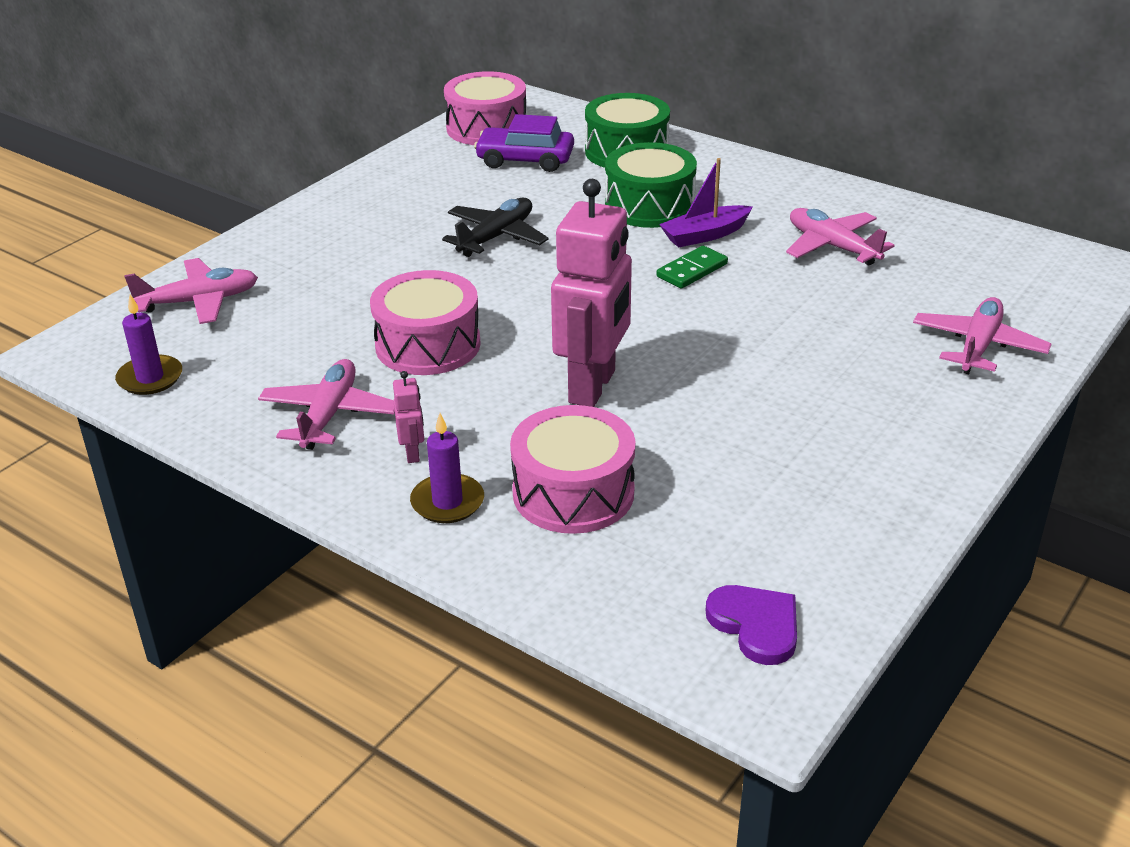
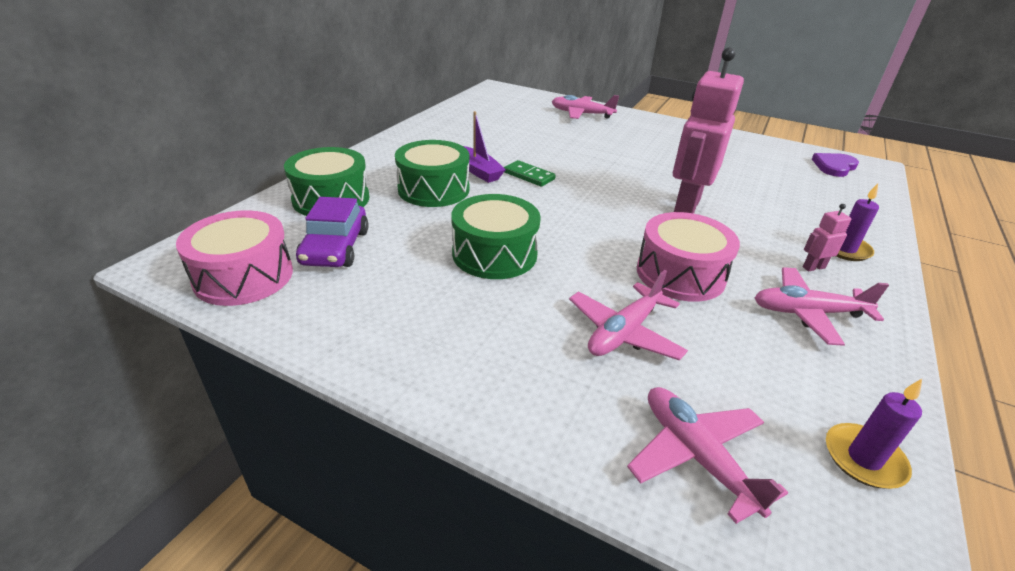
camera: 100 degrees left, 0 degrees up
black plane [442,198,549,257] -> green drum [451,194,541,279]
pink drum [510,405,635,534] -> none
pink robot [551,179,632,407] -> pink robot turned 75 degrees counterclockwise [673,47,744,214]
pink plane [786,208,895,265] -> pink plane moved to [569,270,688,360]

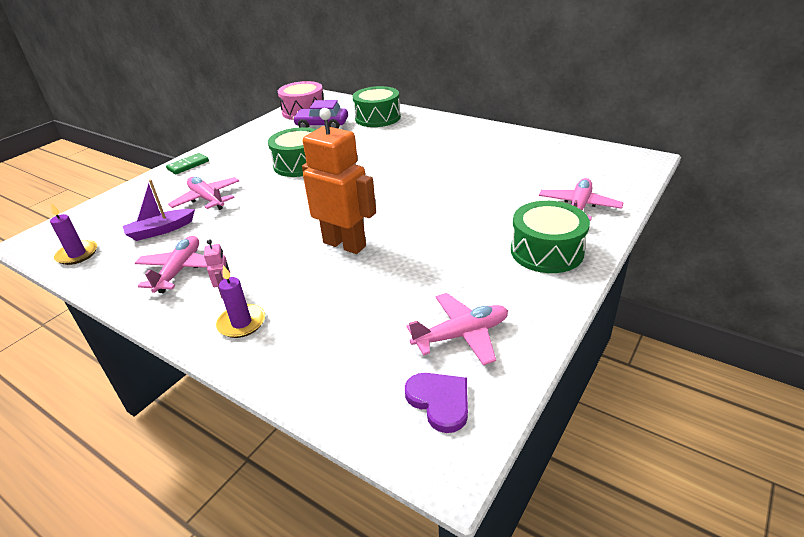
camera: 100 degrees right, 0 degrees up
green drum [395,140,469,207] -> green drum moved to [511,201,590,273]
purple boat [463,111,506,183] -> purple boat moved to [123,179,195,241]
green domino [504,160,556,187] -> green domino moved to [166,153,209,174]
pink plane [627,387,788,524] -> pink plane moved to [407,293,508,365]
pink drum [637,212,740,302] -> none
pink robot [673,47,744,214] -> orange robot [302,108,376,254]

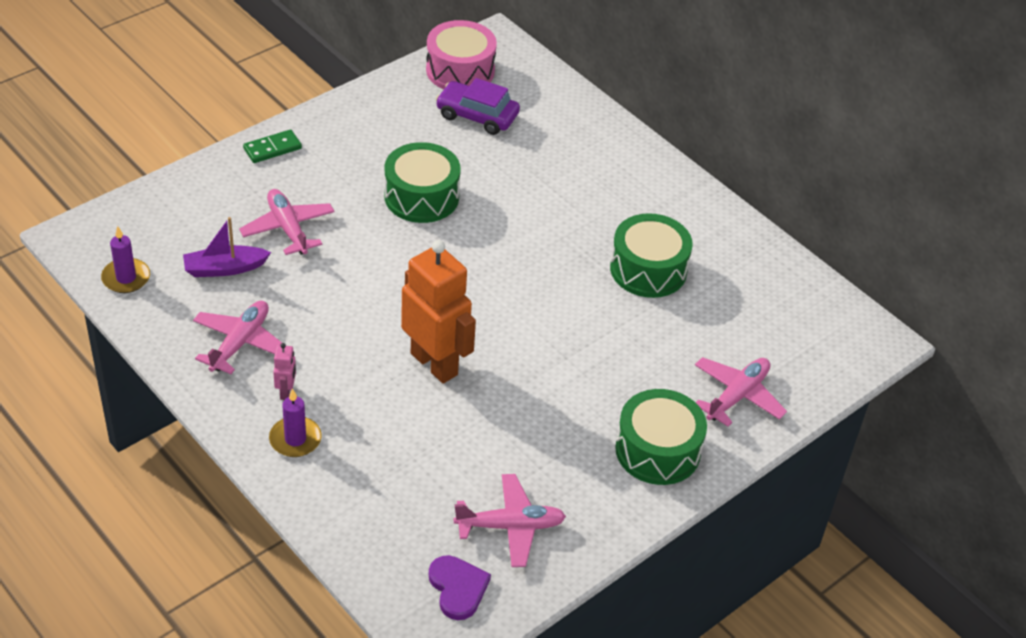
camera: 10 degrees right, 10 degrees up
green drum [353,86,401,127] -> green drum moved to [610,213,693,298]

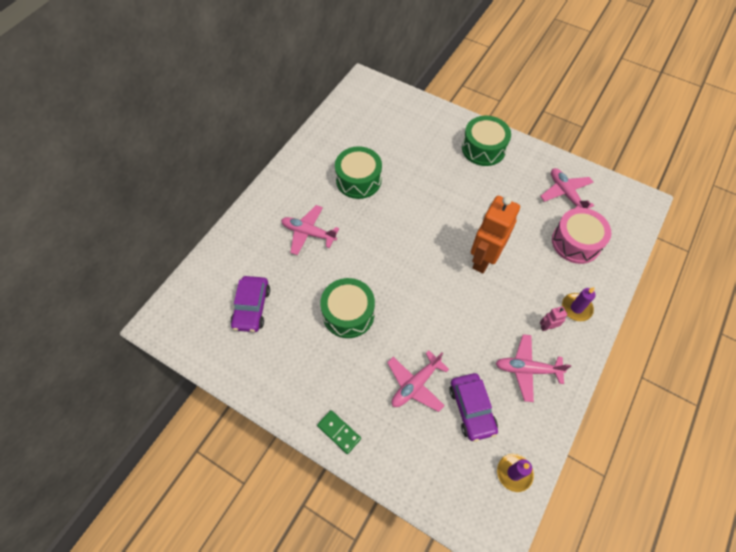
camera: 105 degrees left, 15 degrees up
purple boat [183,217,271,277] -> purple car [449,373,498,442]
pink drum [426,20,497,89] -> pink drum moved to [552,208,611,264]
purple heart [429,555,491,620] -> none
pink plane [695,357,787,427] -> pink plane moved to [281,205,339,255]

